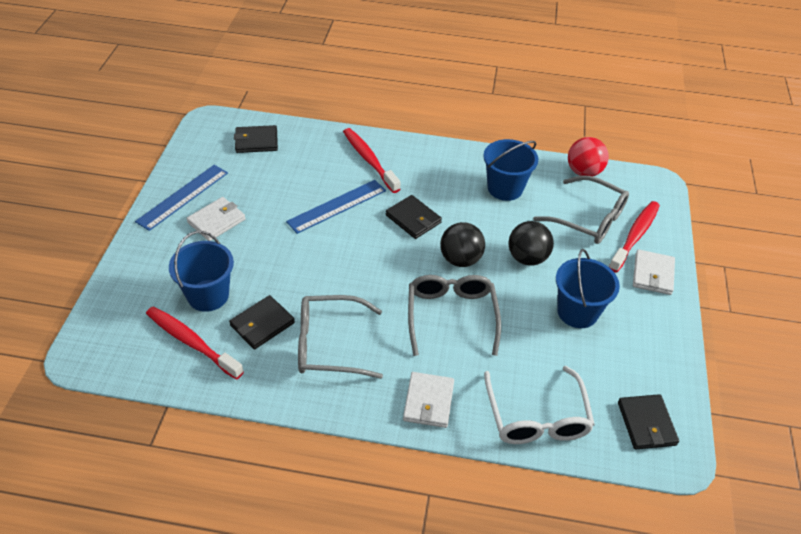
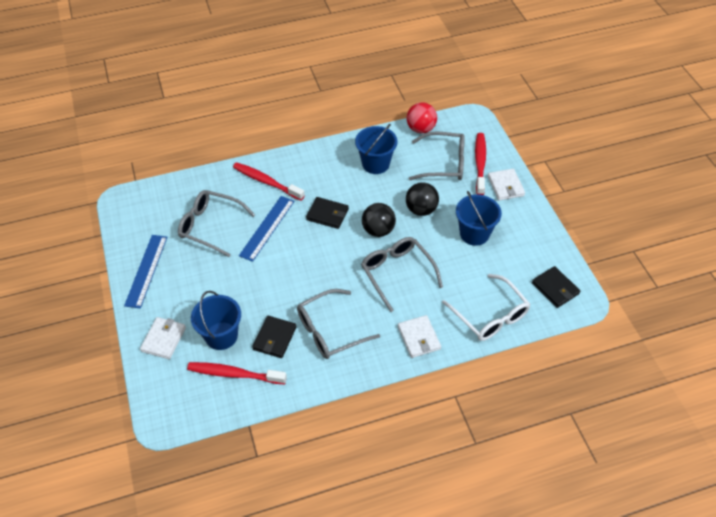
camera: 25 degrees left, 5 degrees up
white wallet [186,197,246,241] -> white wallet moved to [140,317,186,359]
black wallet [234,125,278,153] -> none
none -> grey glasses [178,190,255,257]

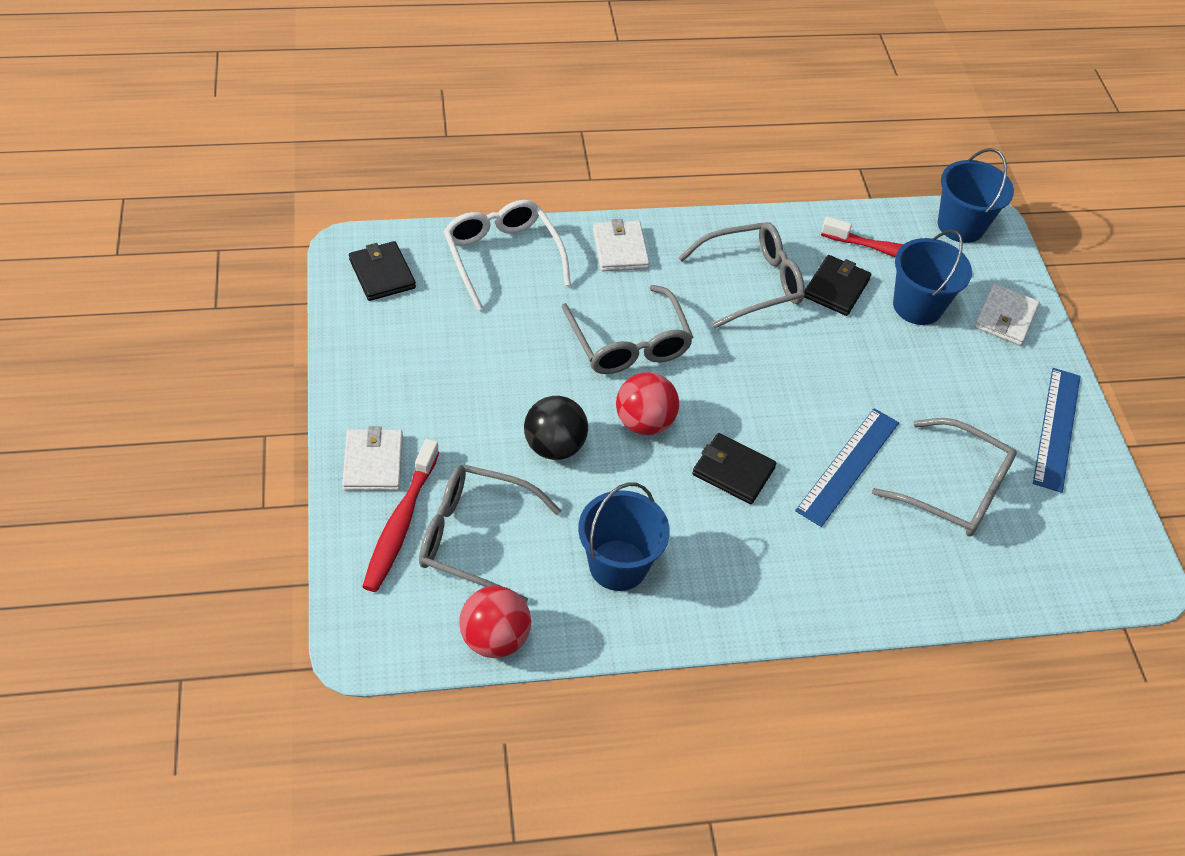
camera: 175 degrees left, 0 degrees up
red toothbrush [233,162,305,201] -> none
black ball [362,203,396,237] -> red ball [616,372,679,435]
blue bucket [456,191,502,246] -> blue bucket moved to [938,148,1014,243]

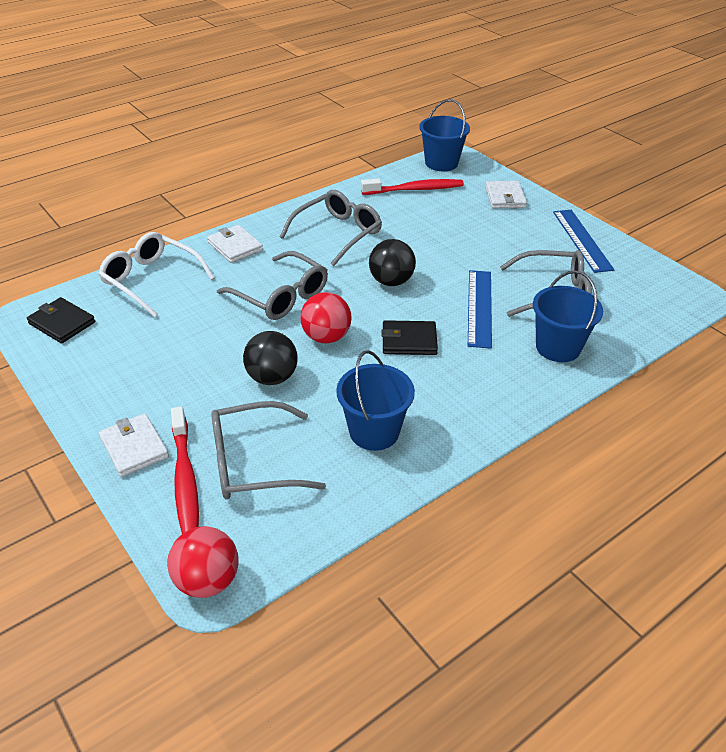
camera: 25 degrees left, 10 degrees down
red ball [459,586,531,658] -> red ball moved to [167,526,239,598]
black wallet [804,255,871,316] -> none
blue bucket [893,230,972,325] -> blue bucket moved to [533,271,603,362]
none -> black ball [369,239,416,286]

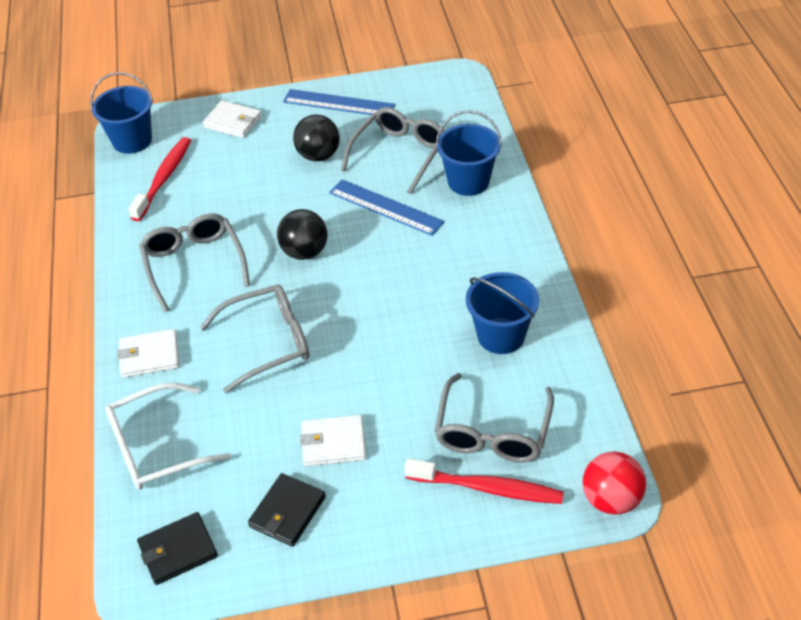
camera: 60 degrees left, 5 degrees up
white wallet [99,413,169,477] -> white wallet moved to [300,415,366,466]
black ball [243,331,298,385] -> black ball moved to [293,114,340,161]
red ball [300,292,351,344] -> none
black wallet [381,320,438,355] -> black wallet moved to [248,473,326,547]

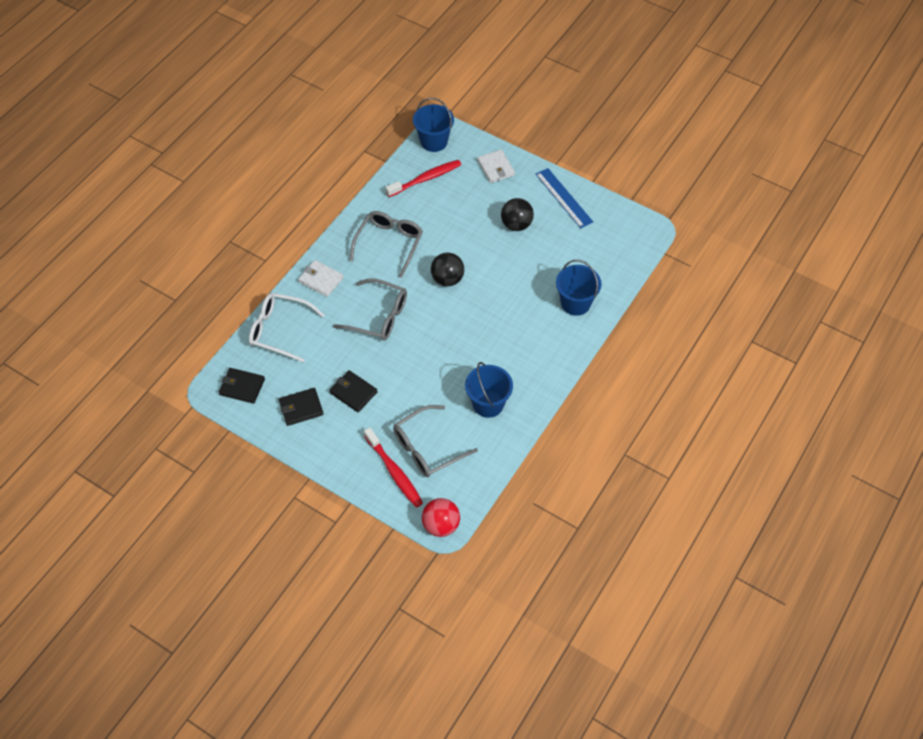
camera: 40 degrees right, 10 degrees up
white wallet [300,415,366,466] -> black wallet [329,370,377,412]
blue ruler [329,179,444,236] -> none
grey glasses [341,107,444,194] -> none

